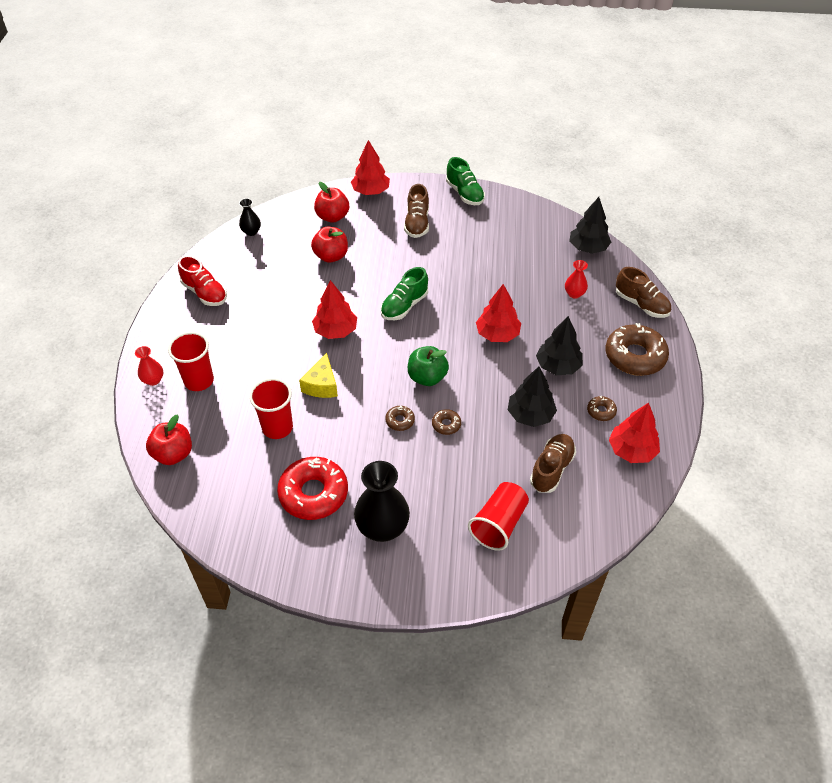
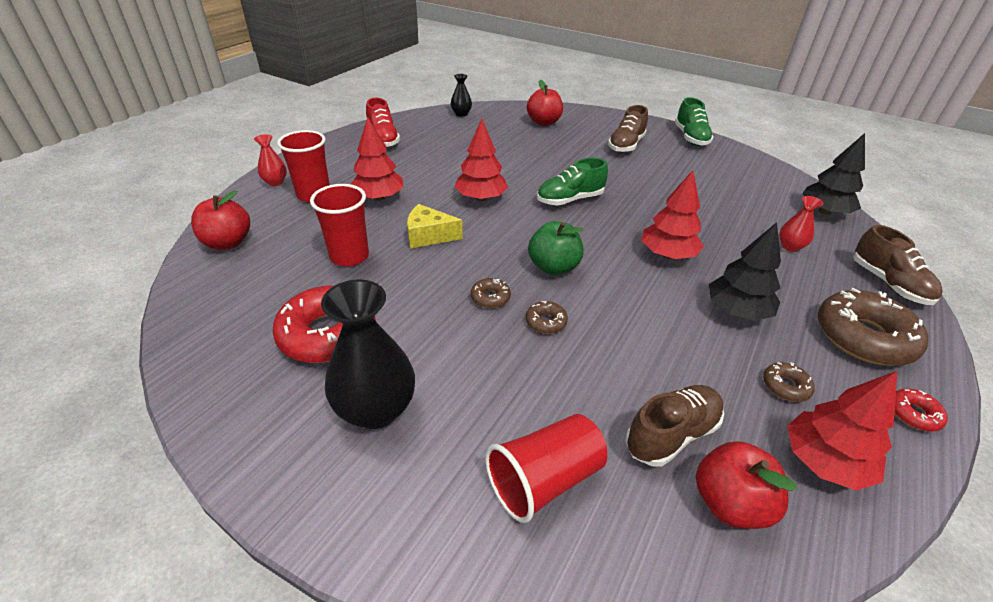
camera: 25 degrees right, 10 degrees down
yellow cheese [299,353,338,398] -> yellow cheese turned 60 degrees clockwise [407,204,463,249]
red apple [311,227,348,262] -> red apple moved to [696,441,797,529]
red tree [351,140,390,195] -> red tree moved to [351,117,404,201]
black tree [508,367,557,427] -> none
none -> red donut [895,389,948,431]

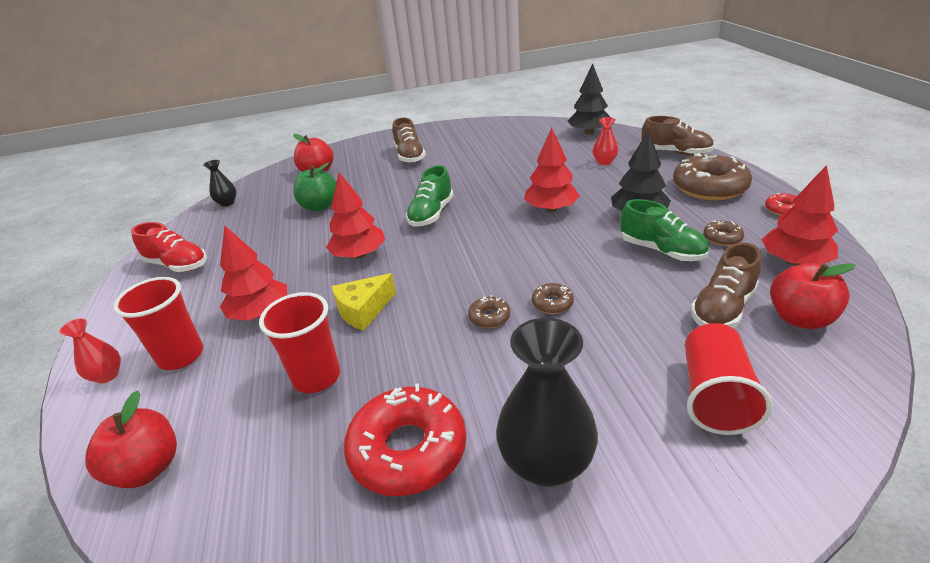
camera: 40 degrees left, 5 degrees down
green apple [528,221,584,275] -> green apple moved to [293,163,336,211]
brown shoe [625,385,724,467] -> brown shoe turned 150 degrees counterclockwise [691,242,761,328]
green shoe [675,97,713,146] -> green shoe moved to [620,199,709,261]

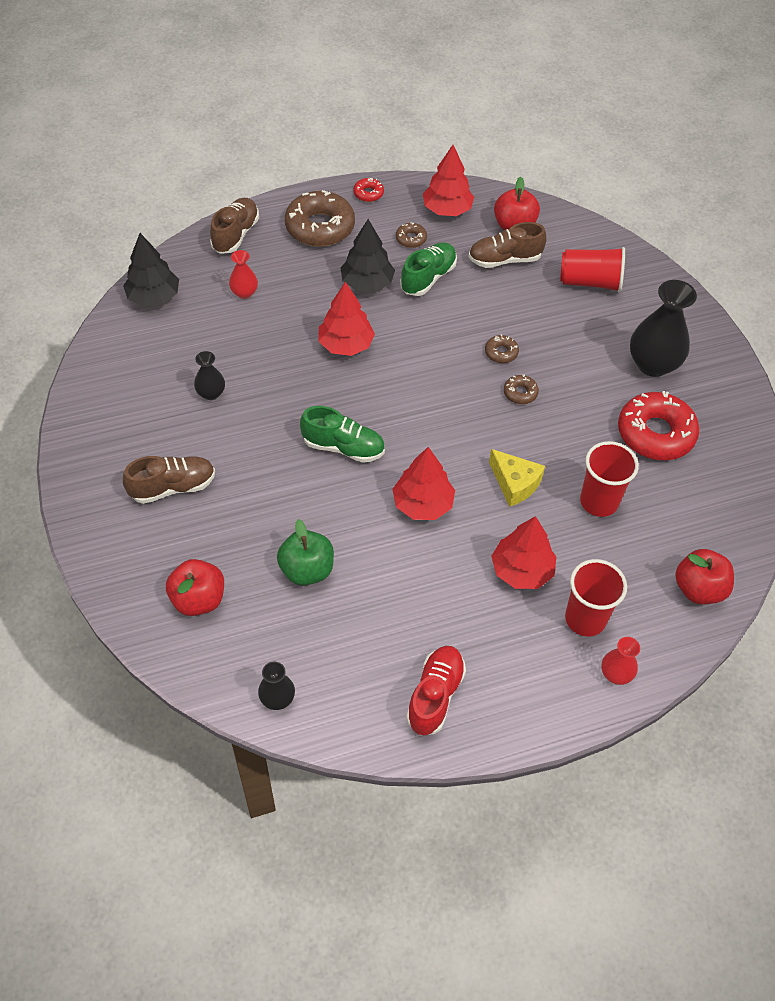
camera: 100 degrees left, 20 degrees up
brown shoe [691,242,761,328] -> brown shoe turned 135 degrees clockwise [469,222,546,268]
none -> black vase [194,351,225,400]

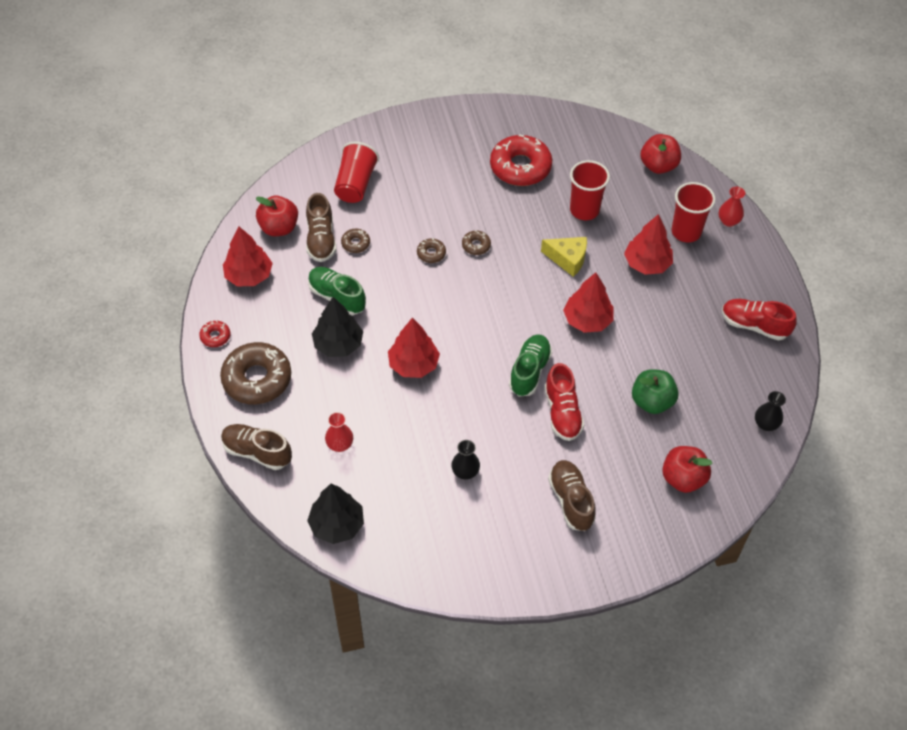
camera: 85 degrees left, 0 degrees up
brown donut [396,222,427,248] -> brown donut moved to [341,229,370,253]
yellow cheese [489,449,545,507] -> yellow cheese turned 60 degrees clockwise [541,237,587,277]
black vase [630,280,697,377] -> none
none -> red shoe [544,363,584,441]

